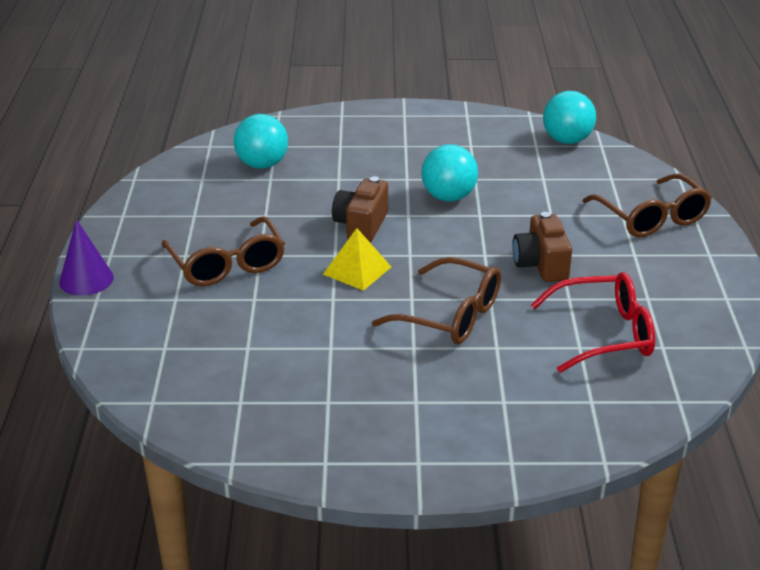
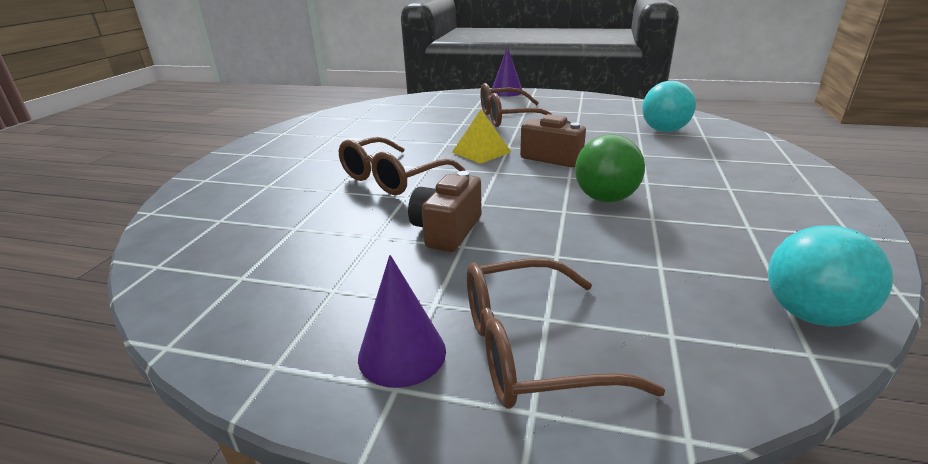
camera: 105 degrees right, 5 degrees down
turquoise ball [421,144,478,201] -> green ball [575,135,645,202]
brown camera [512,212,572,282] -> brown camera turned 75 degrees counterclockwise [408,171,481,252]
red glasses [531,272,655,373] -> none
none -> purple cone [358,255,446,388]

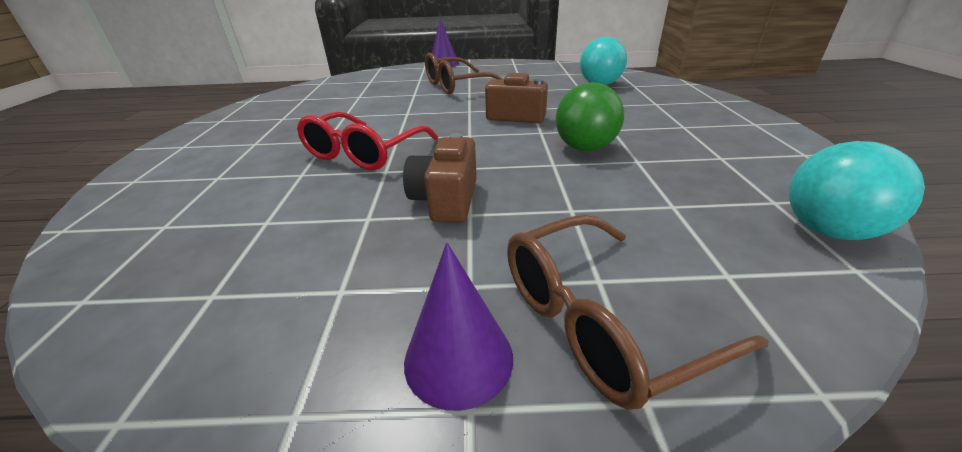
camera: 15 degrees left, 5 degrees up
brown glasses [339,137,465,195] -> red glasses [297,112,438,170]
yellow pyramid [452,110,511,164] -> none

